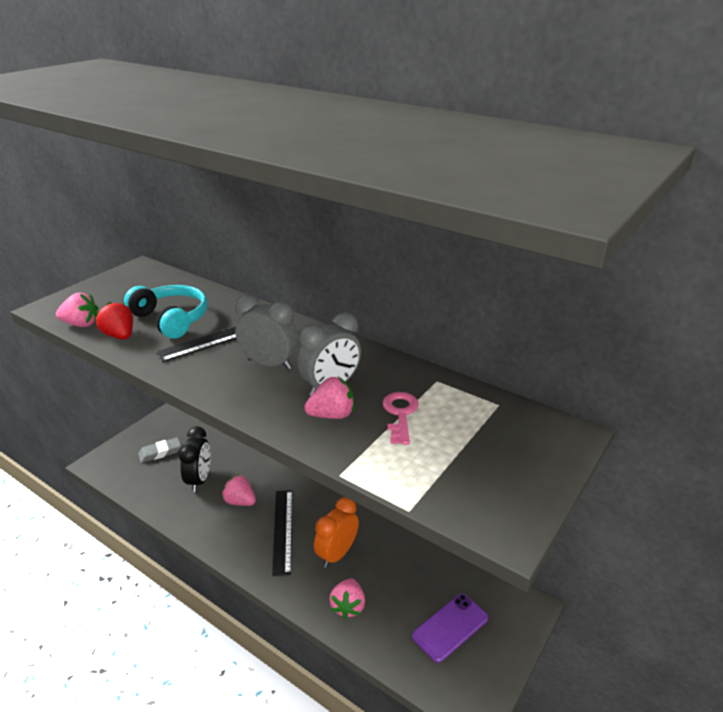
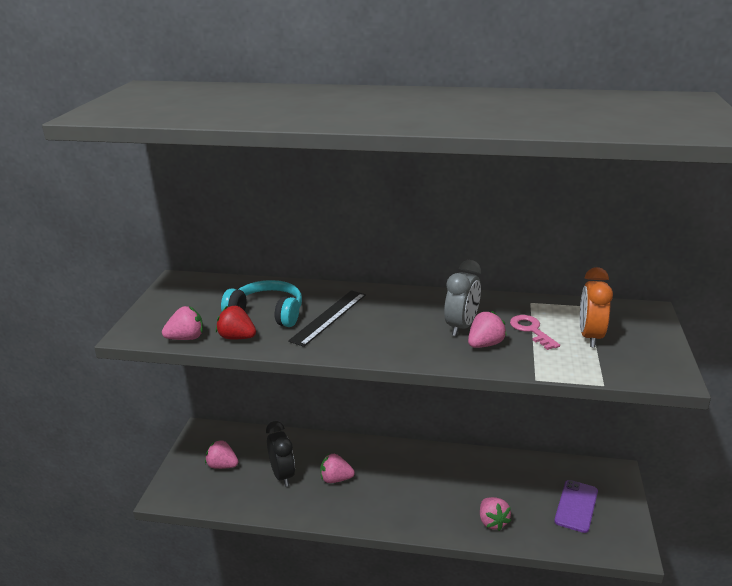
camera: 25 degrees left, 5 degrees down
grey eraser [138,437,181,463] -> pink strawberry [205,440,238,469]
grey clock [235,295,298,369] -> none
black ruler [272,490,292,576] -> none
orange clock [314,497,359,568] -> orange clock moved to [580,267,613,347]

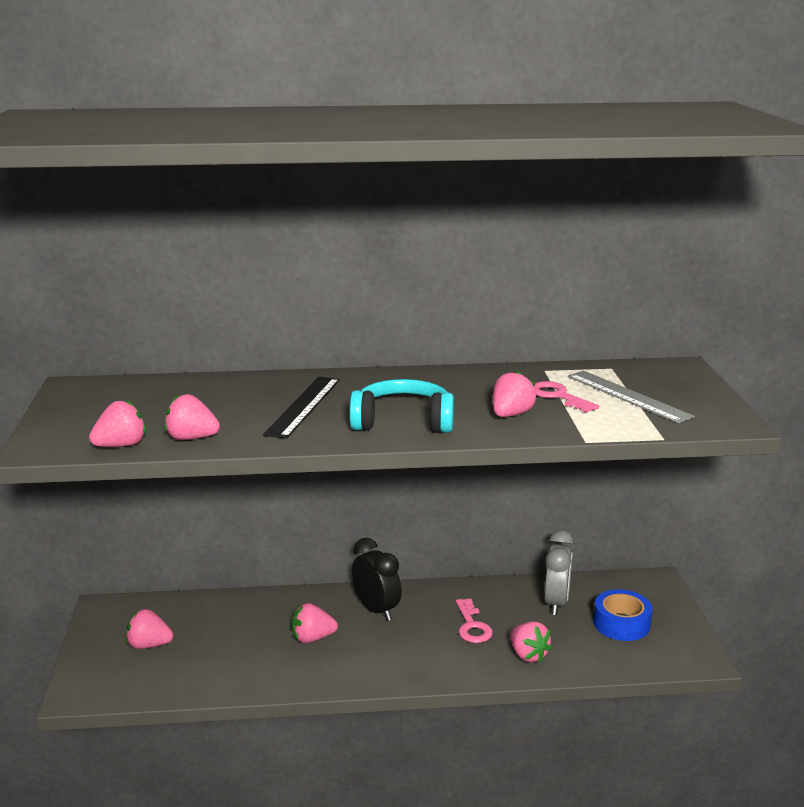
camera: 15 degrees left, 5 degrees down
red strawberry [216,306,256,339] -> pink strawberry [164,394,220,440]
turquoise headphones [221,280,302,327] -> turquoise headphones moved to [349,379,454,433]
black clock [266,421,295,487] -> black clock moved to [352,538,402,621]
grey clock [444,260,481,336] -> grey clock moved to [544,530,574,615]
purple phone [554,480,598,533] -> blue tape [593,589,652,641]
orange clock [580,267,613,347] -> grey ruler [568,371,695,424]
none -> pink key [456,598,493,643]

